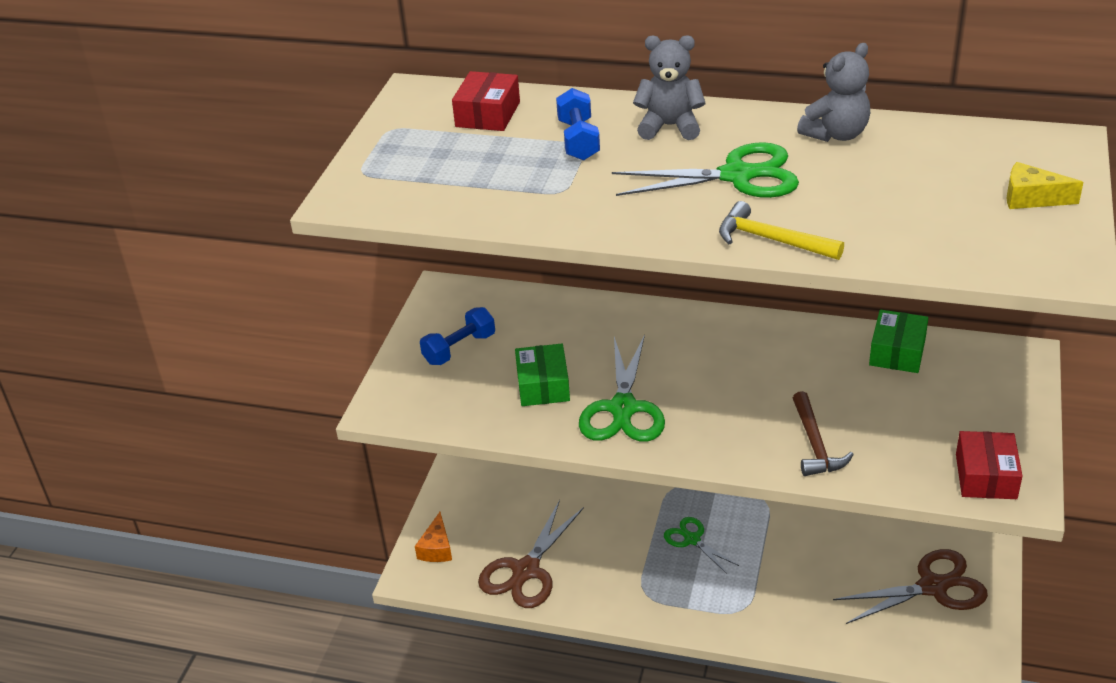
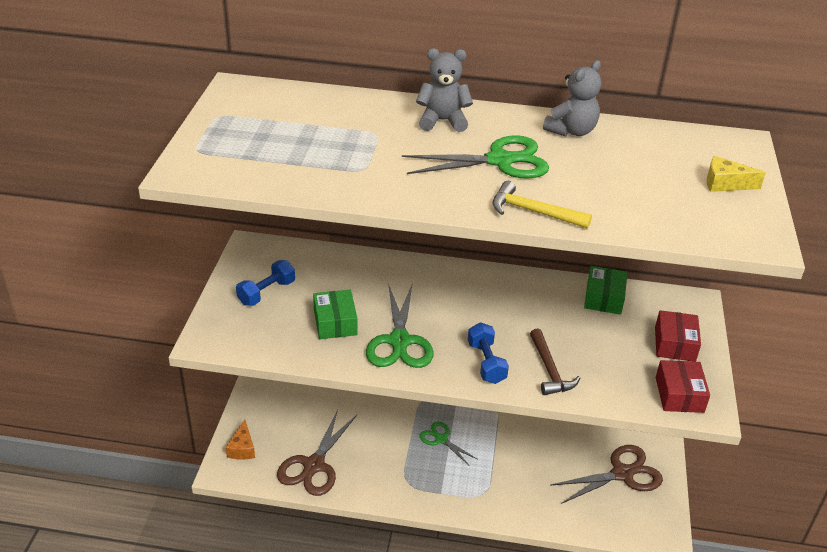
camera: 10 degrees left, 0 degrees up
red box [452,71,520,131] -> red box moved to [655,310,701,362]
blue dumbbell [556,88,600,161] -> blue dumbbell moved to [468,322,509,384]

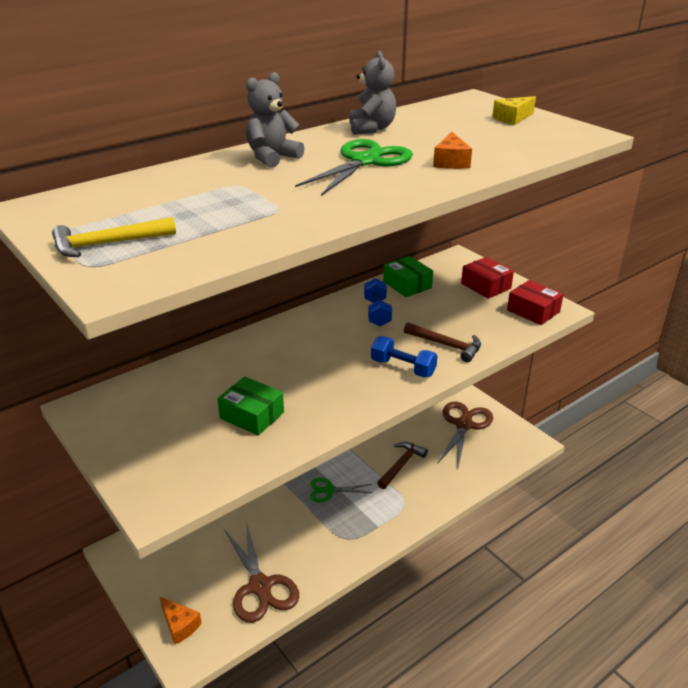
camera: 45 degrees left, 5 degrees down
blue dumbbell [236,260,295,306] -> blue dumbbell moved to [364,278,392,327]
green scissors [366,285,434,368] -> none
yellow hammer [493,181,592,229] -> yellow hammer moved to [52,217,176,257]
none -> brown hammer [377,442,428,489]
none -> orange cheese [433,131,472,169]

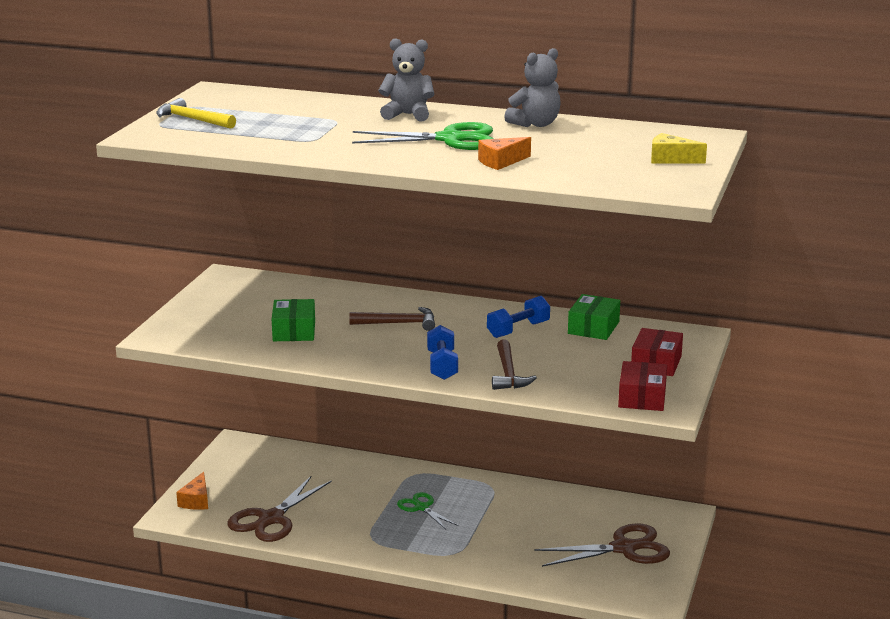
camera: 55 degrees right, 10 degrees down
brown hammer [377,442,428,489] -> brown hammer moved to [349,307,435,331]

